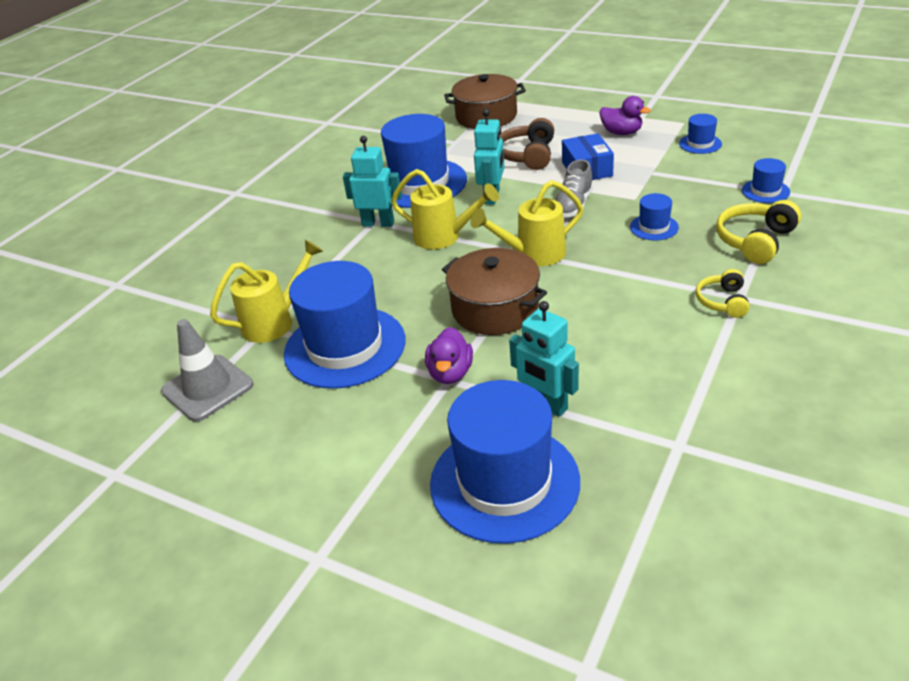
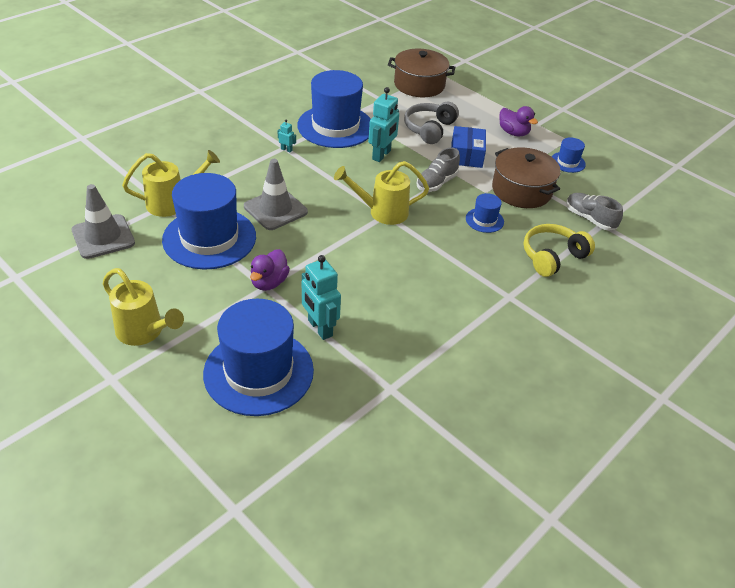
camera: 10 degrees right, 5 degrees up
turquoise robot [343,136,402,227] -> turquoise robot [277,119,296,153], size x0.46
yellow watering can [391,169,499,249] -> yellow watering can moved to [103,268,184,346]
brown pot [442,248,547,335] -> brown pot moved to [492,147,561,208]
brown headphones [500,118,554,170] -> grey headphones [404,102,459,144]
yellow headphones [696,269,750,318] -> none
blue hat [742,158,790,203] -> grey shoe [566,193,623,231]
none -> grey traffic cone [244,159,308,230]

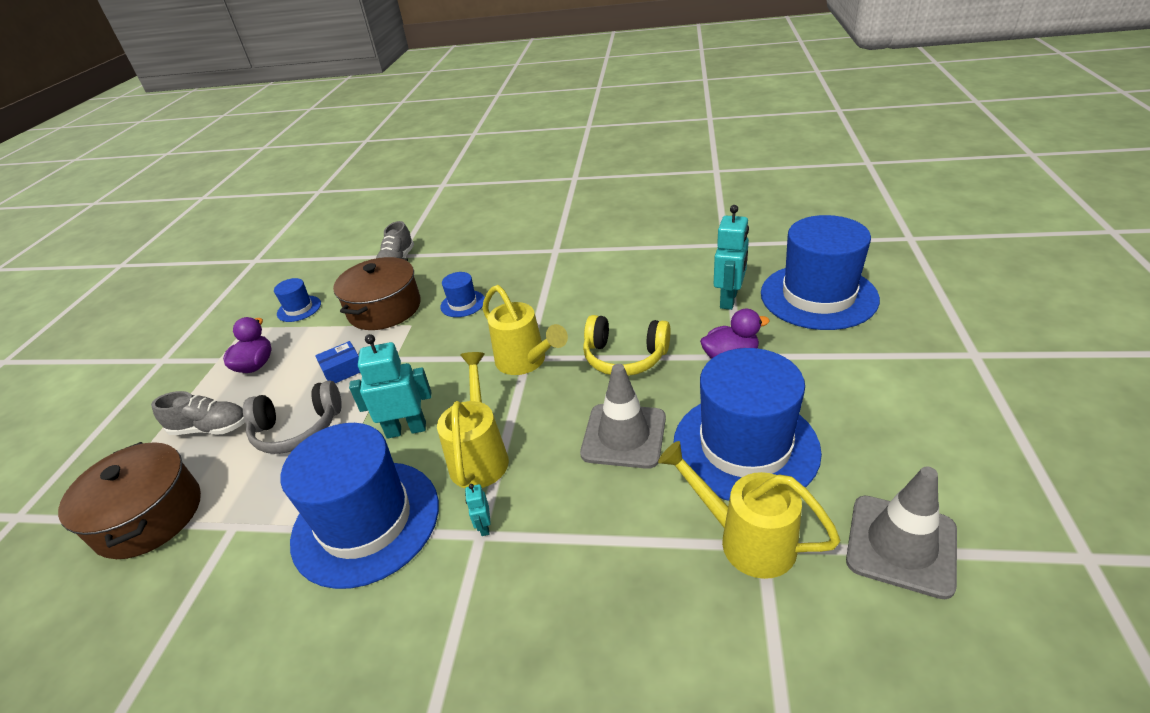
camera: 120 degrees left, 5 degrees down
yellow watering can [103,268,184,346] -> yellow watering can moved to [437,352,509,488]
grey shoe [416,148,460,192] -> grey shoe moved to [151,391,245,435]
blue box [451,126,486,168] -> blue box [315,341,360,383], size x0.66
yellow headphones [524,224,595,277] -> yellow headphones moved to [583,315,670,376]

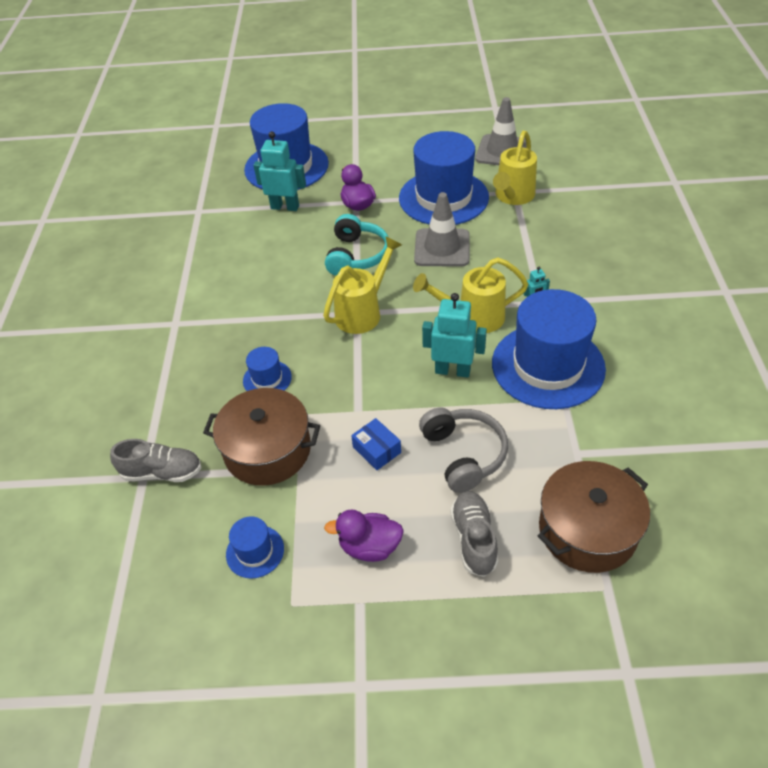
camera: 100 degrees left, 10 degrees up
turquoise robot [349,334,432,439] -> turquoise robot turned 120 degrees clockwise [422,293,487,378]
yellow headphones [583,315,670,376] -> turquoise headphones [325,214,388,276]

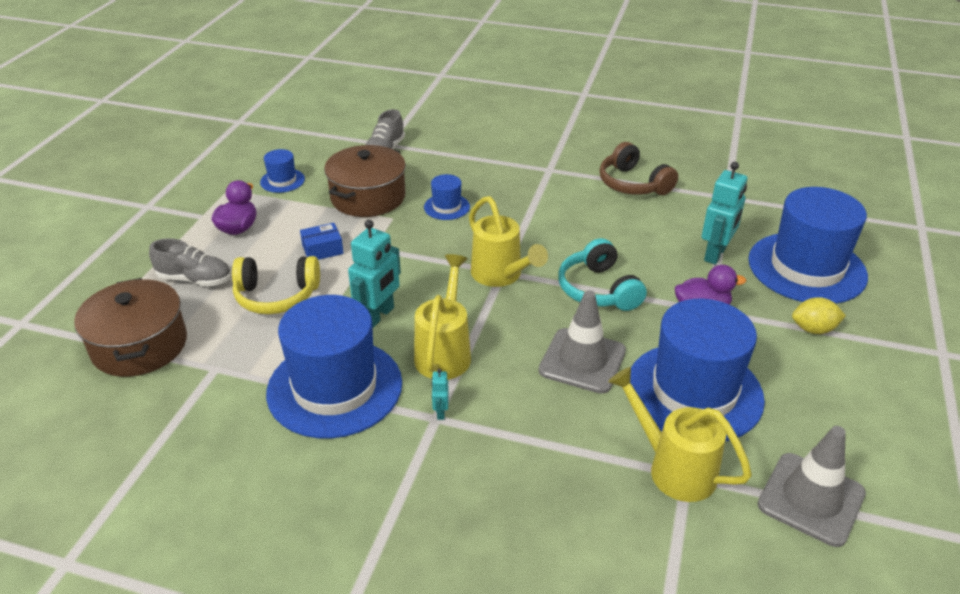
camera: 105 degrees right, 10 degrees down
turquoise headphones [325,214,388,276] -> turquoise headphones turned 45 degrees clockwise [558,238,647,311]
grey headphones [419,407,508,493] -> yellow headphones [232,256,320,314]
none -> brown headphones [600,142,678,195]
none -> yellow lemon [792,297,846,334]

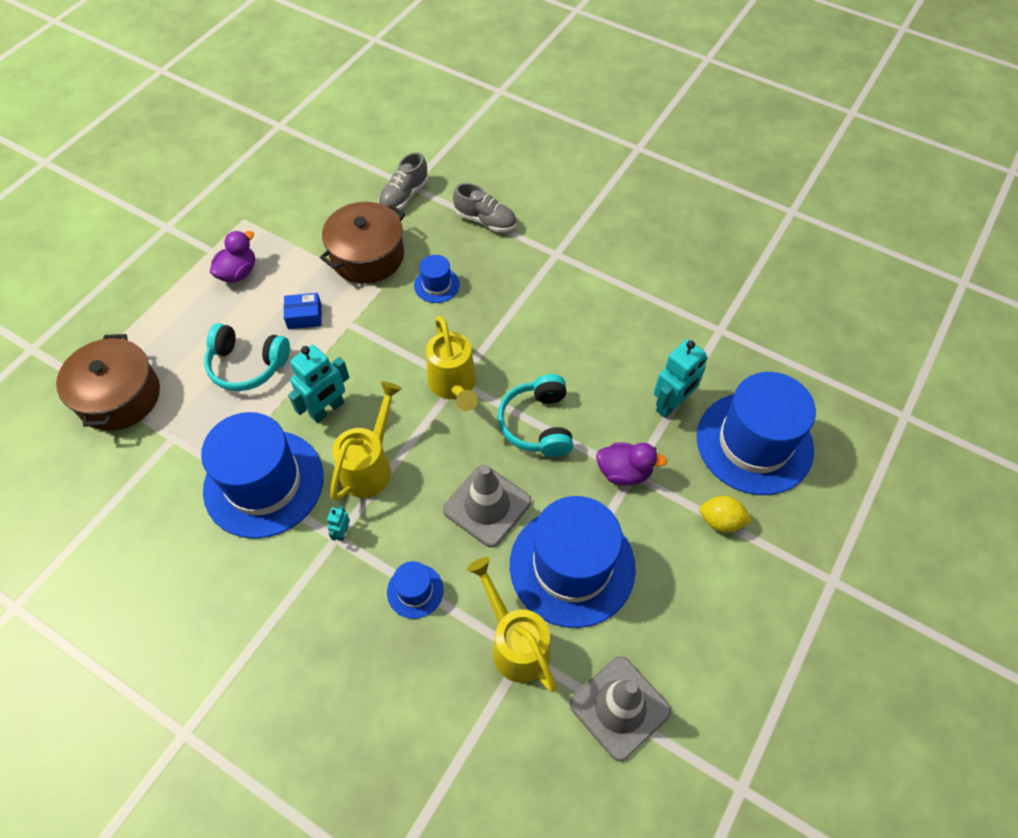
camera: 15 degrees right, 20 degrees up
grey shoe [149,238,231,287] -> grey shoe moved to [453,183,517,232]
yellow headphones [232,256,320,314] -> turquoise headphones [204,323,290,391]
blue hat [260,149,305,193] -> blue hat moved to [387,561,444,619]
brown headphones [600,142,678,195] -> none

